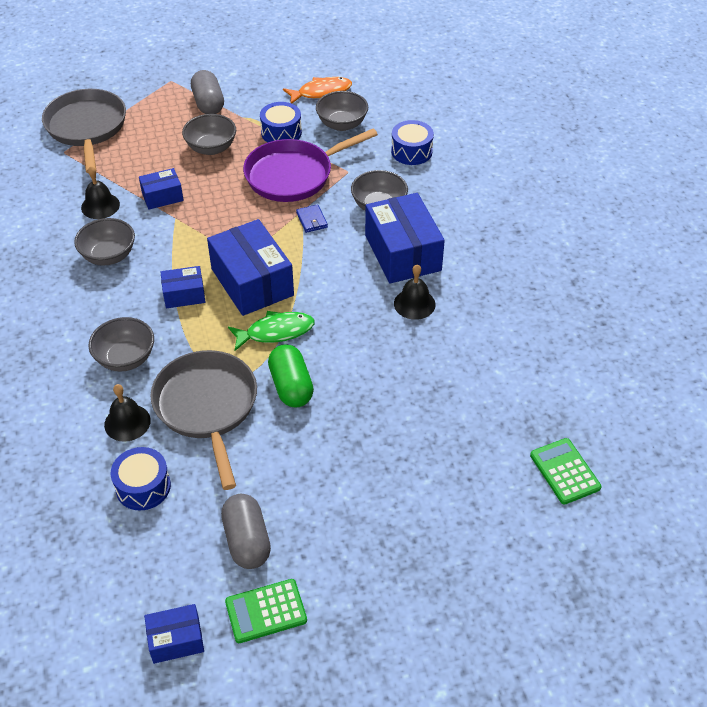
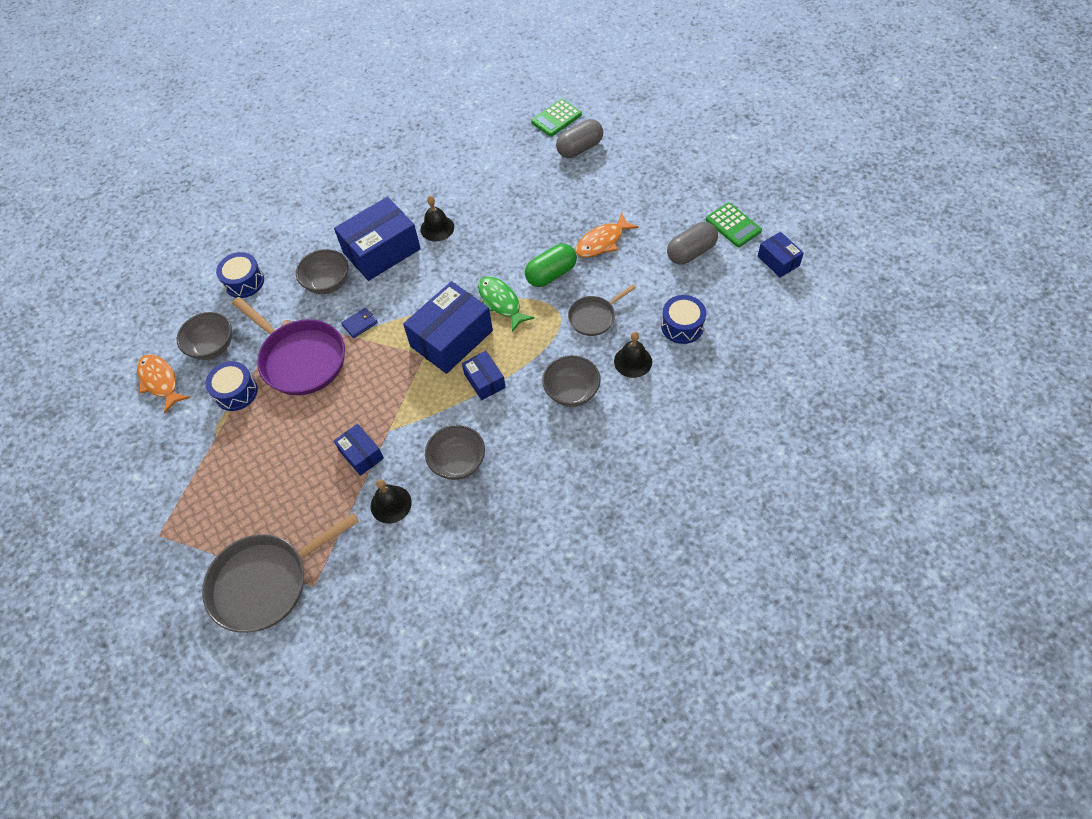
camera: 105 degrees left, 10 degrees up
grey pan [150,350,257,490] -> grey pan [568,284,636,336], size x0.55
grey bowl [182,114,236,155] -> none
grey capsule [191,70,224,114] -> grey capsule moved to [556,119,603,158]
none -> orange fish [575,213,639,257]

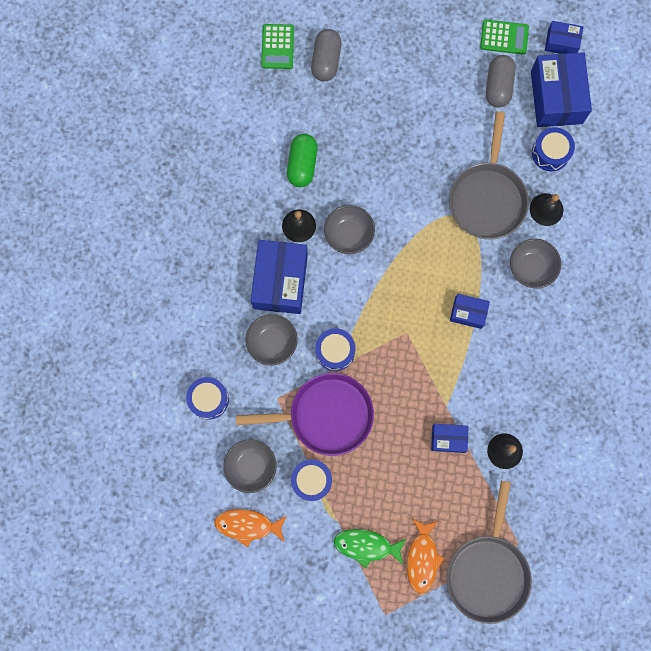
camera: 50 degrees left, 20 degrees up
blue wallet [341,307,378,338] -> blue drum [315,328,356,371]
blue box [403,281,493,374] -> blue box moved to [531,52,592,127]
grey bowl [425,425,485,480] -> grey bowl moved to [324,205,375,254]
green fish [478,276,535,332] -> green fish moved to [334,529,407,568]
green capsule [525,244,577,287] -> green capsule moved to [287,134,317,187]
grey pan [568,284,636,336] -> grey pan [449,111,529,240], size x1.83
orange fish [575,213,639,257] -> orange fish moved to [407,519,445,593]

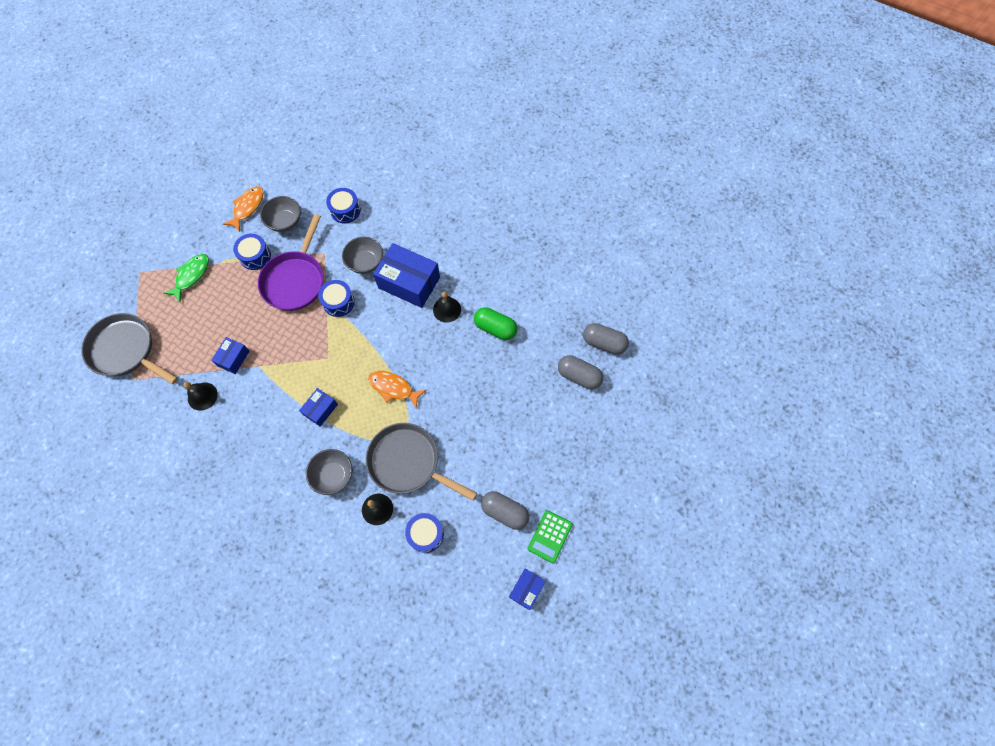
camera: 110 degrees right, 10 degrees down
green calculator [261,24,294,69] -> grey capsule [583,323,629,354]
grey bowl [324,205,375,254] -> none
orange fish [407,519,445,593] -> orange fish moved to [368,371,426,408]
blue box [531,52,592,127] -> none

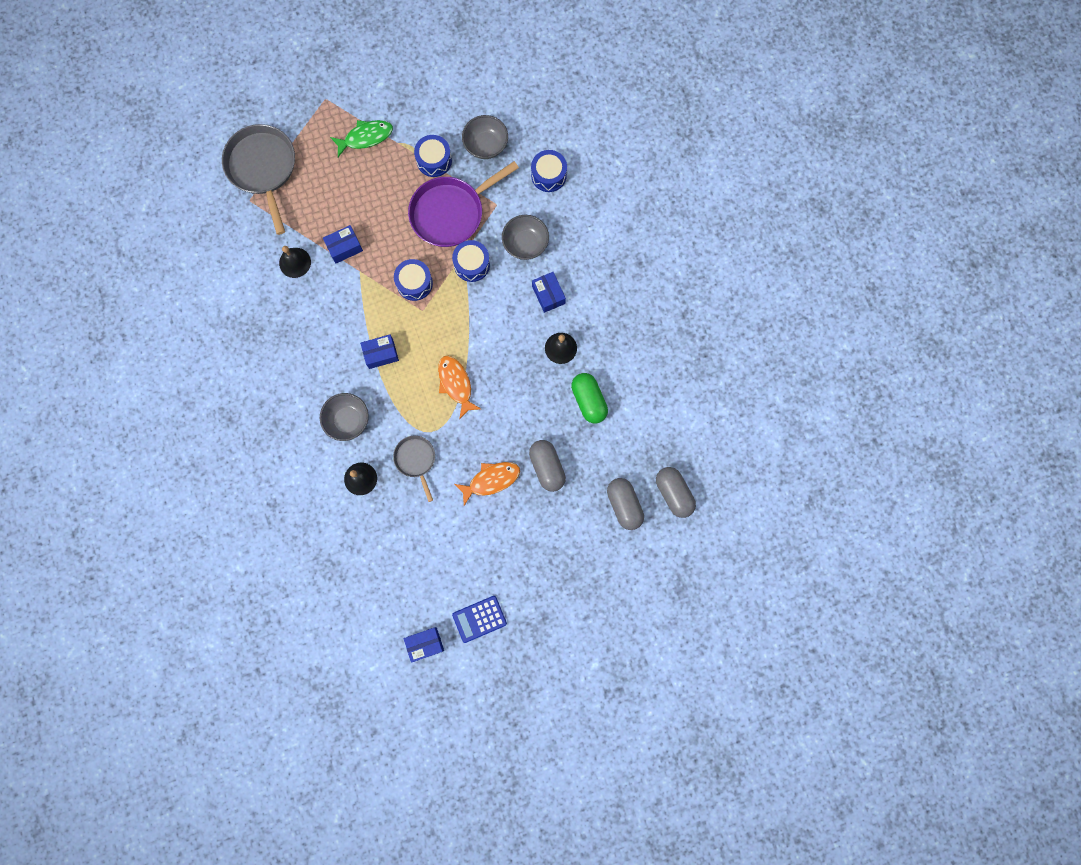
camera: 40 degrees right, 10 degrees up
orange fish [223,186,263,232] -> orange fish moved to [455,462,520,506]
grey pan [366,423,477,501] -> grey pan [393,436,435,502], size x0.55
blue box [373,243,440,308] -> blue box [532,272,566,313], size x0.52
blue drum [405,513,444,553] -> blue drum moved to [394,259,433,301]
grey capsule [481,491,529,530] -> grey capsule moved to [529,440,566,492]
green calculator [527,510,573,563] -> blue calculator [452,596,507,643]

